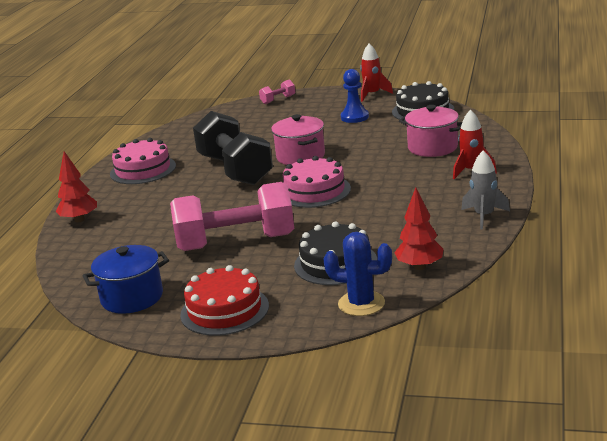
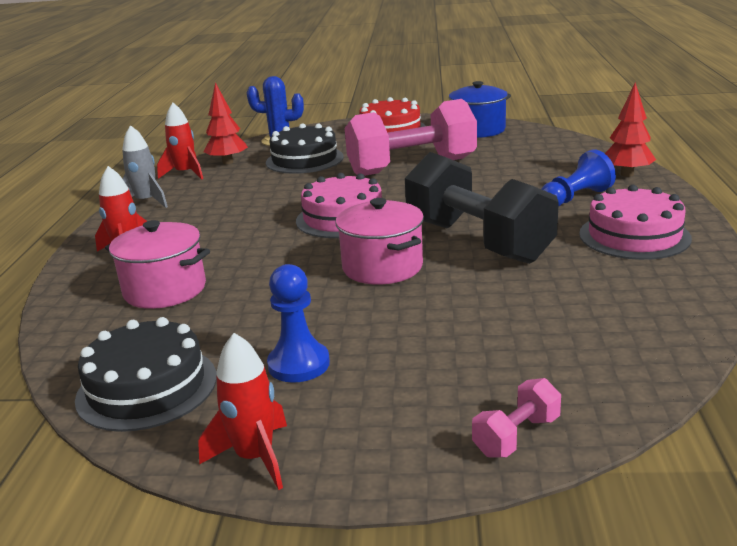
camera: 170 degrees right, 0 degrees up
none -> red rocket [157,103,203,180]
none -> blue pawn [541,150,616,207]

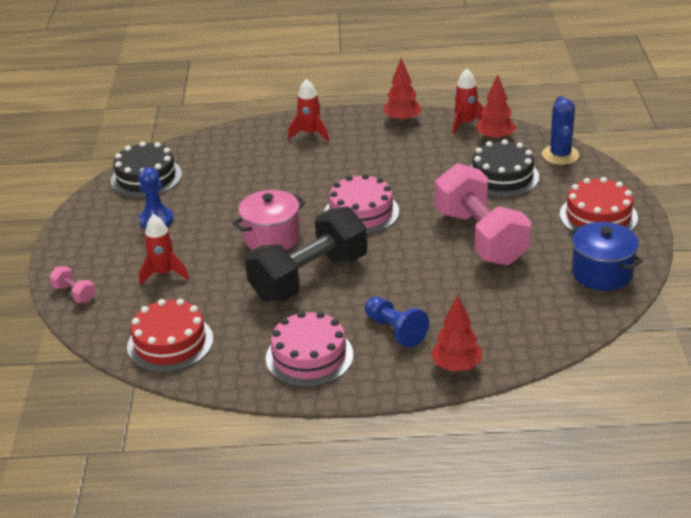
camera: 85 degrees right, 10 degrees up
pink pot [105,220,210,309] -> none
grey rocket [122,125,168,208] -> red tree [383,58,422,123]
red rocket [198,333,287,490] -> red rocket moved to [139,214,189,286]
none -> red cake [127,299,213,372]

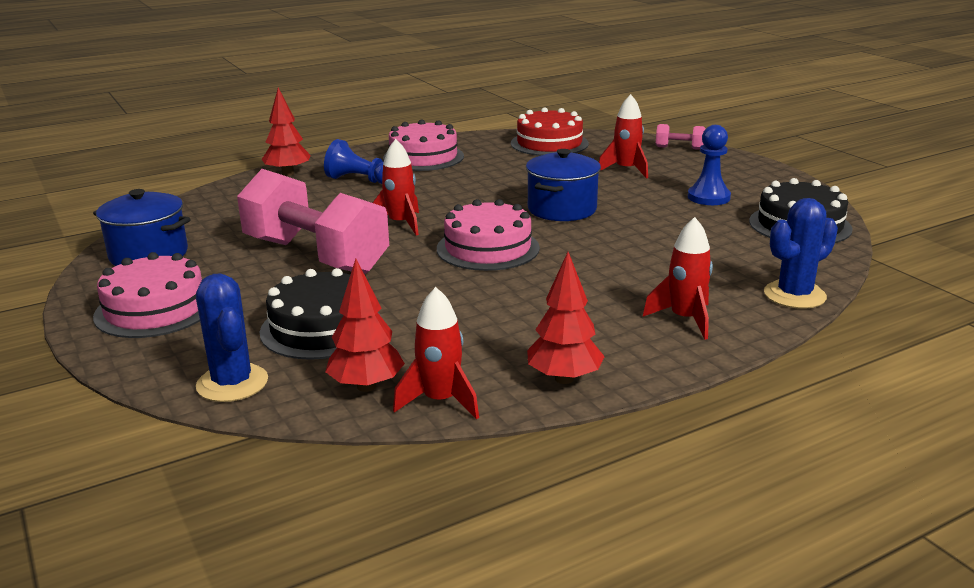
camera: 150 degrees right, 10 degrees down
pink pot [232,190,306,250] -> blue pot [526,149,601,221]
black dumbbell [245,206,367,302] -> none
red cake [560,177,638,231] -> pink cake [93,252,202,338]
none -> red rocket [373,139,419,235]
none -> blue cactus [764,198,838,309]

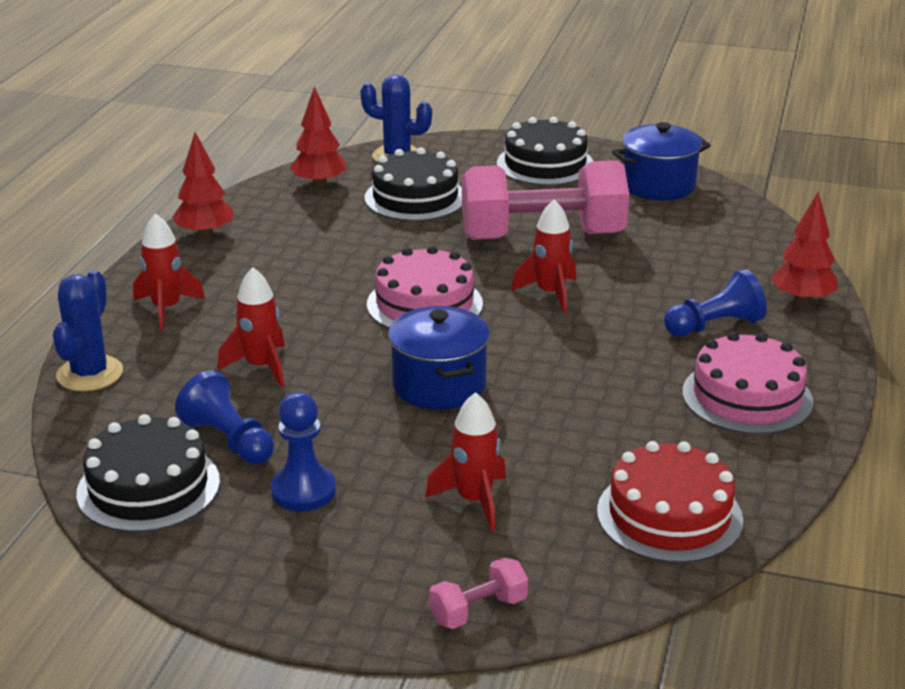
camera: 135 degrees right, 5 degrees up
pink cake [93,252,202,338] -> black cake [497,117,593,185]
red rocket [393,287,479,420] -> red rocket moved to [217,268,285,387]
none -> blue pawn [175,370,274,464]

